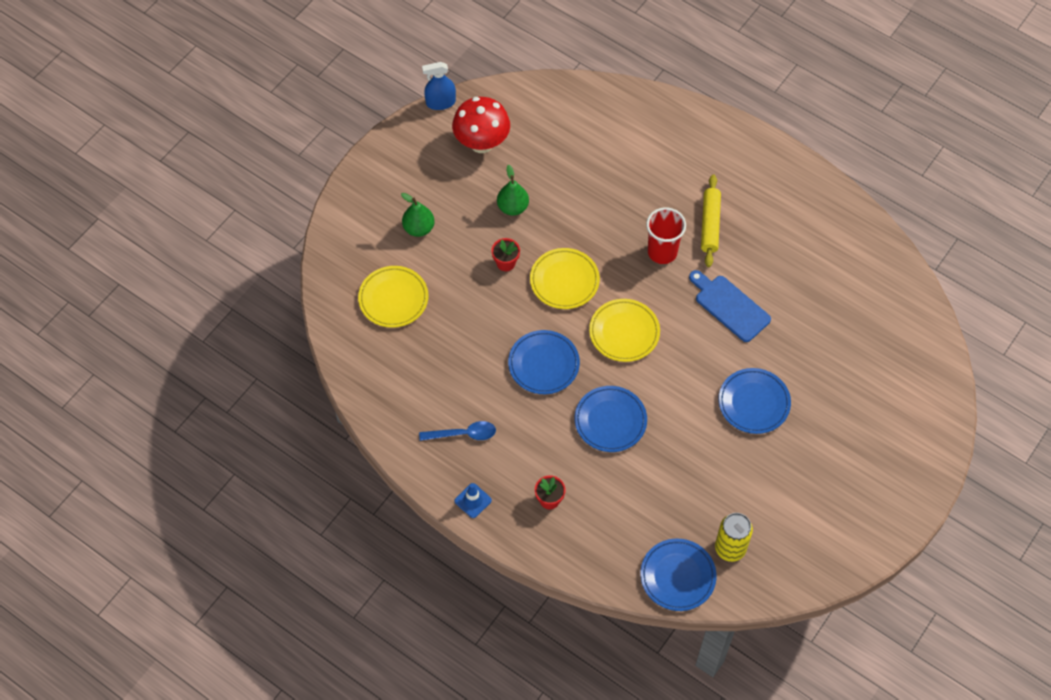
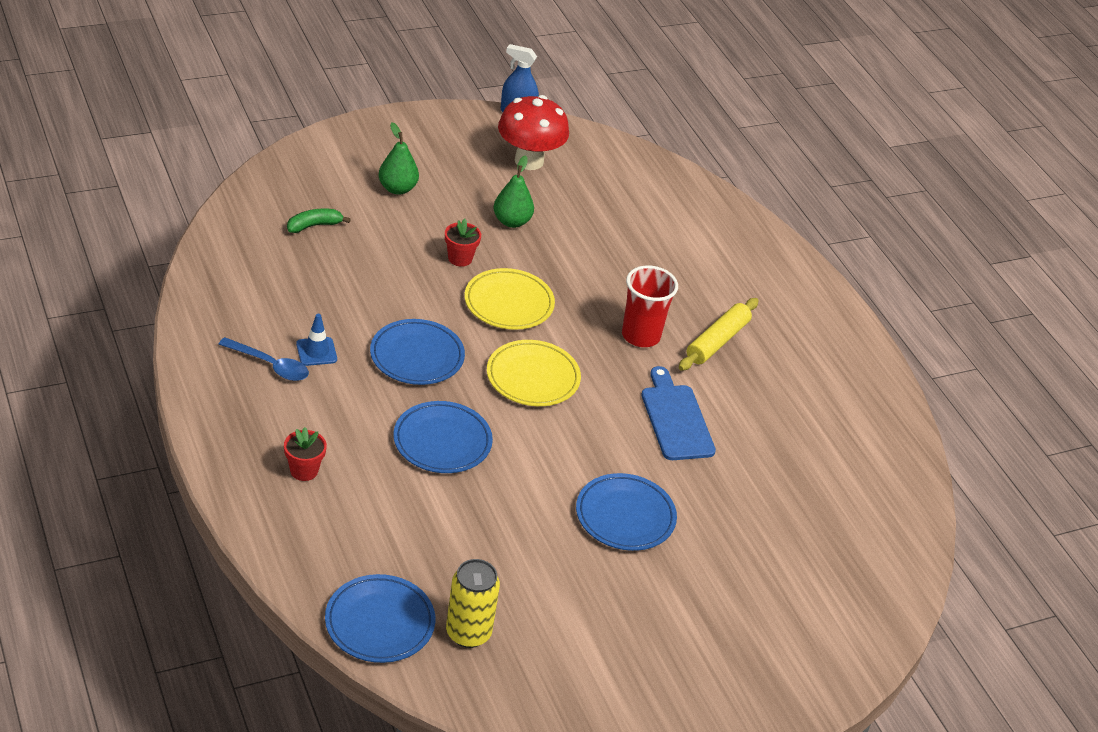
camera: 25 degrees right, 20 degrees down
yellow plate [358,266,428,328] -> green banana [287,209,351,233]
blue traffic cone [454,483,492,518] -> blue traffic cone moved to [296,314,337,366]

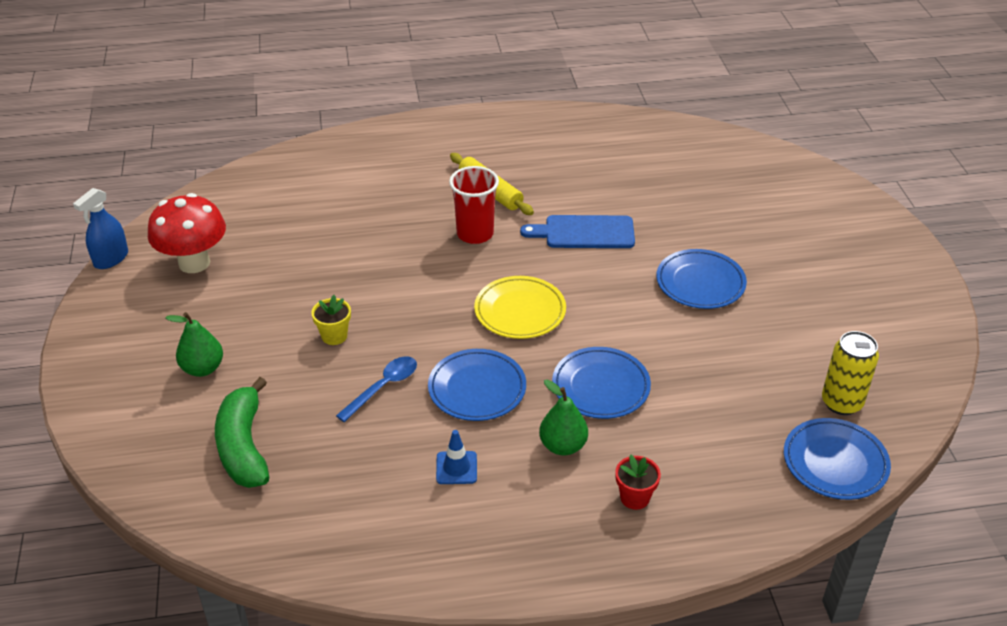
camera: 70 degrees left, 0 degrees up
blue spoon [218,337,309,381] -> blue spoon moved to [336,356,417,422]
green banana [287,209,351,233] -> green banana [215,377,269,488], size x1.84
red flower pot [445,218,481,267] -> yellow flower pot [311,295,351,345]
yellow plate [464,268,555,330] -> none
green pear [493,155,534,228] -> green pear moved to [539,379,588,456]

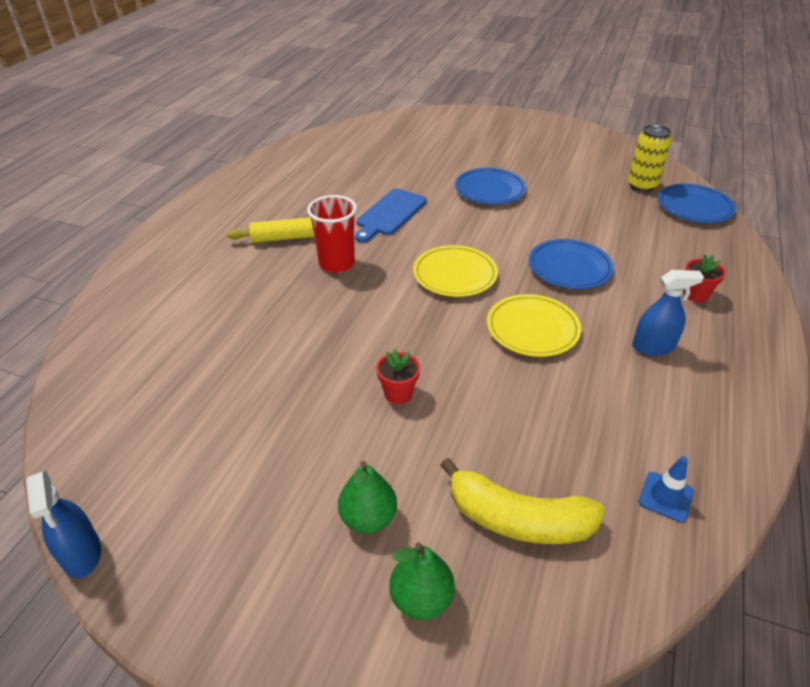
camera: 60 degrees left, 0 degrees up
red mushroom [148,193,226,273] -> none
green banana [215,377,269,488] -> yellow banana [440,458,605,544]
yellow flower pot [311,295,351,345] -> red flower pot [376,349,420,404]
blue spoon [336,356,417,422] -> none
blue plate [428,349,526,421] -> yellow plate [487,294,581,357]
blue traffic cone [436,430,477,484] -> blue traffic cone moved to [639,456,694,522]
green pear [539,379,588,456] -> green pear moved to [389,542,455,620]
none -> blue spray bottle [632,270,704,356]

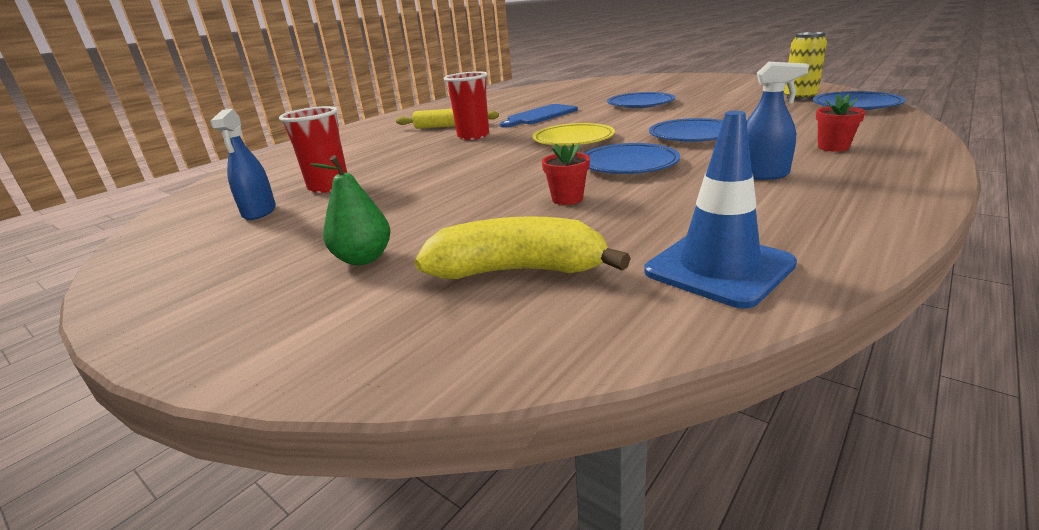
camera: 20 degrees right, 15 degrees down
blue spray bottle [26,471,101,578] -> blue spray bottle moved to [210,109,276,220]
red flower pot [376,349,420,404] -> red flower pot moved to [542,143,590,205]
green pear [389,542,455,620] -> none
yellow banana [440,458,605,544] -> yellow banana turned 150 degrees clockwise [414,216,631,279]
yellow plate [487,294,581,357] -> blue plate [583,143,680,174]
blue traffic cone [639,456,694,522] -> blue traffic cone [644,111,797,308], size x1.87
none -> red cup [279,106,347,193]

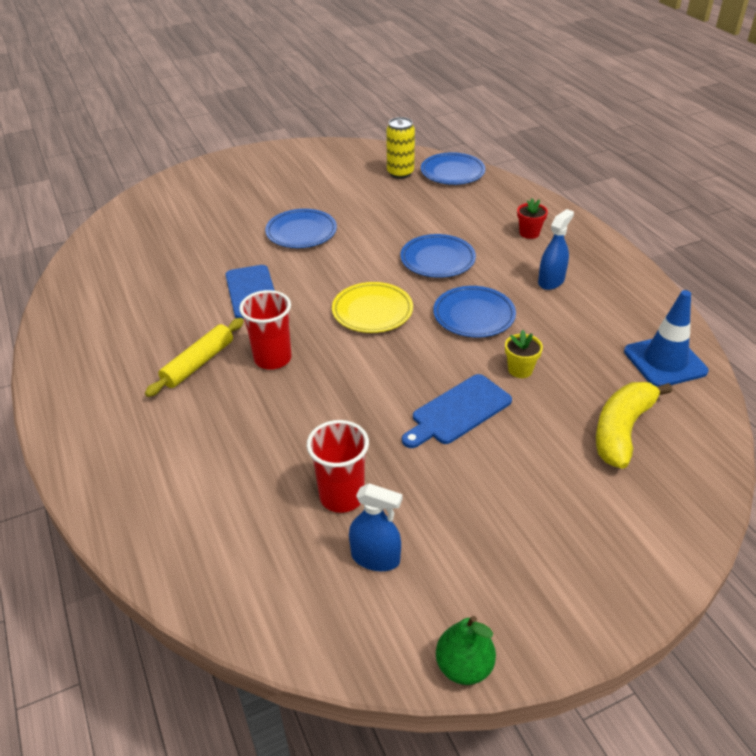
camera: 65 degrees left, 15 degrees up
green pear [310,155,391,265] -> green pear moved to [436,616,496,685]
red flower pot [542,143,590,205] -> yellow flower pot [505,330,543,378]
none -> blue cutting board [402,374,512,448]

